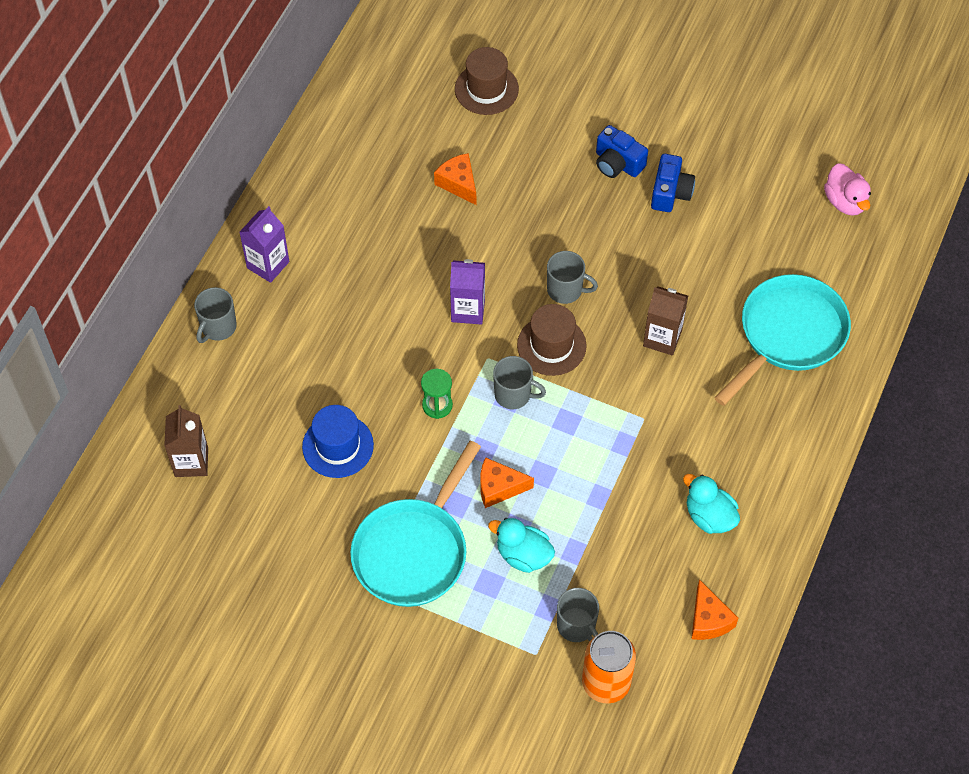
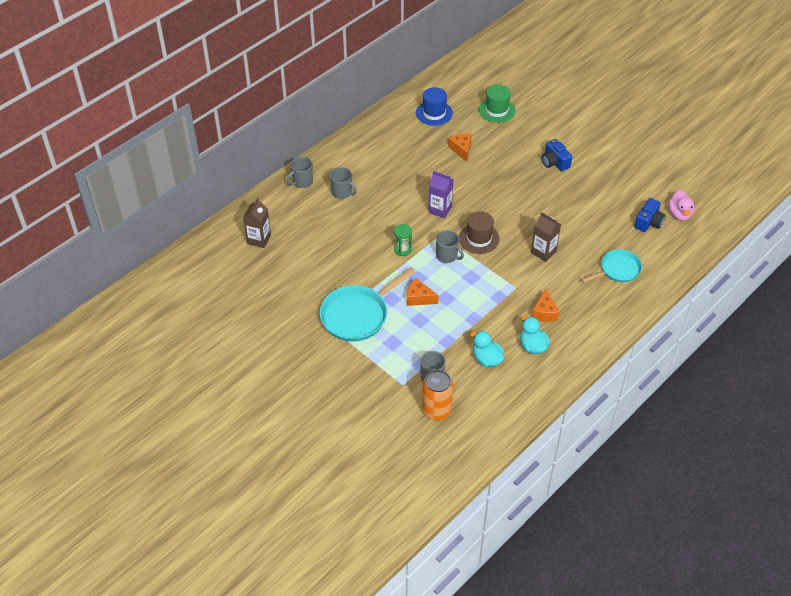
camera: 20 degrees right, 10 degrees down
purple carton [239,206,289,283] -> none
blue hat [302,405,374,478] -> blue hat moved to [416,87,453,126]
brown hat [455,47,519,115] -> green hat [479,84,515,123]
turquoise duck [488,518,555,573] -> turquoise duck moved to [470,331,505,367]
grey mug [547,251,598,304] -> grey mug moved to [330,167,357,199]
blue camera [651,154,695,212] -> blue camera moved to [634,198,666,232]
orange cheese [691,579,738,640] -> orange cheese moved to [532,289,560,322]
turquoise pan [714,274,851,406] -> turquoise pan [581,249,642,283], size x0.62

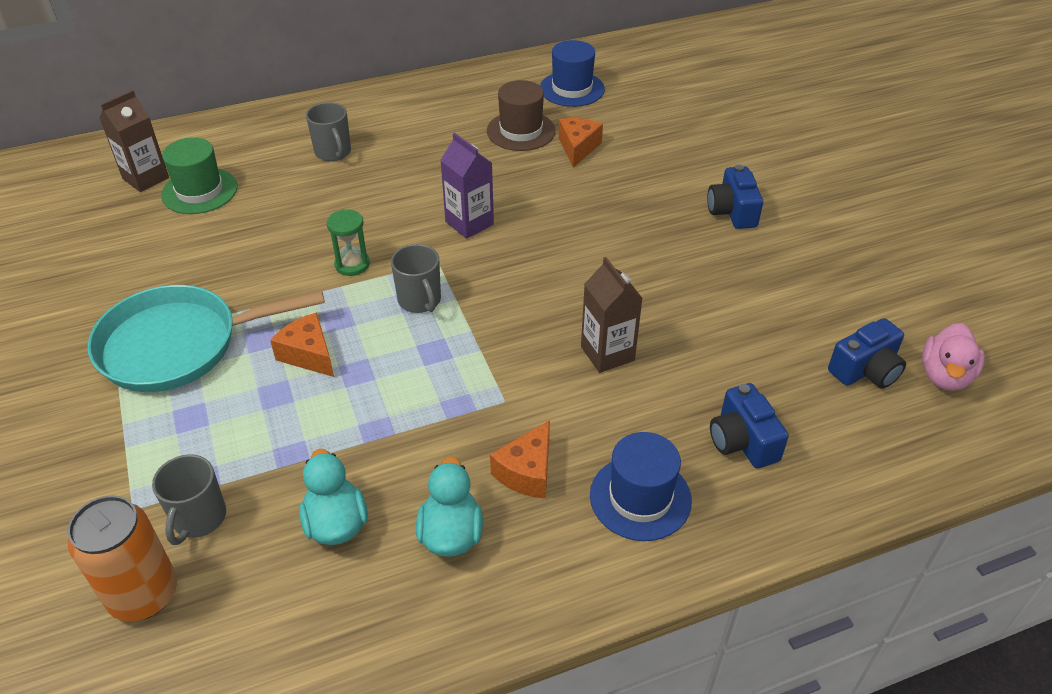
camera: 25 degrees right, 5 degrees down
grey mug [287,156,313,188] -> none
brown hat [459,211,500,254] -> brown hat moved to [487,80,556,151]
green hat [479,84,515,123] -> green hat moved to [161,137,238,214]
turquoise pan [581,249,642,283] -> blue camera [710,383,789,468]
none -> blue hat [590,432,692,541]

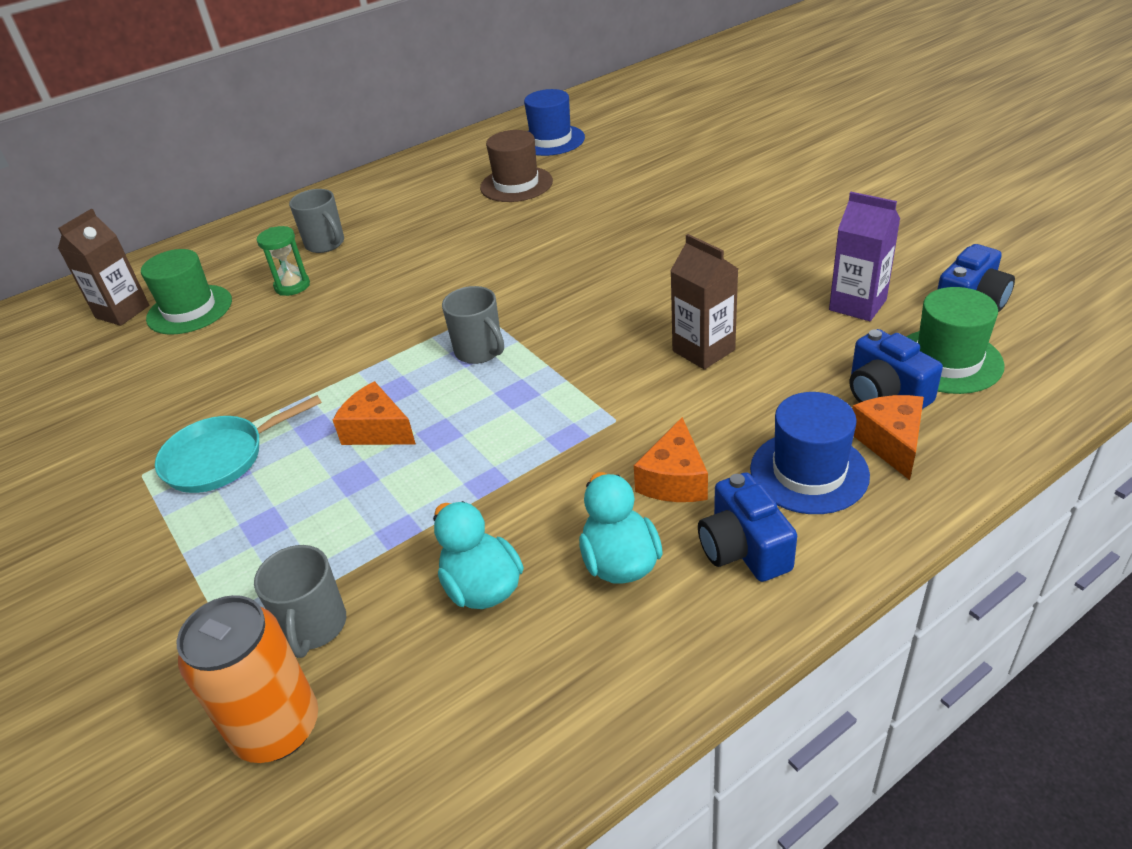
camera: 10 degrees left, 5 degrees down
turquoise pan [88,285,325,392] -> turquoise pan [155,395,322,493], size x0.62
green hourglass [327,209,370,276] -> green hourglass moved to [257,226,310,296]
purple carton [440,133,494,239] -> purple carton moved to [829,192,900,321]
orange cheese [559,118,603,168] -> orange cheese moved to [852,395,924,480]
blue camera [707,165,763,229] -> blue camera moved to [698,472,797,582]
pink duck [922,323,985,391] -> none
none -> green hat [906,287,1005,394]

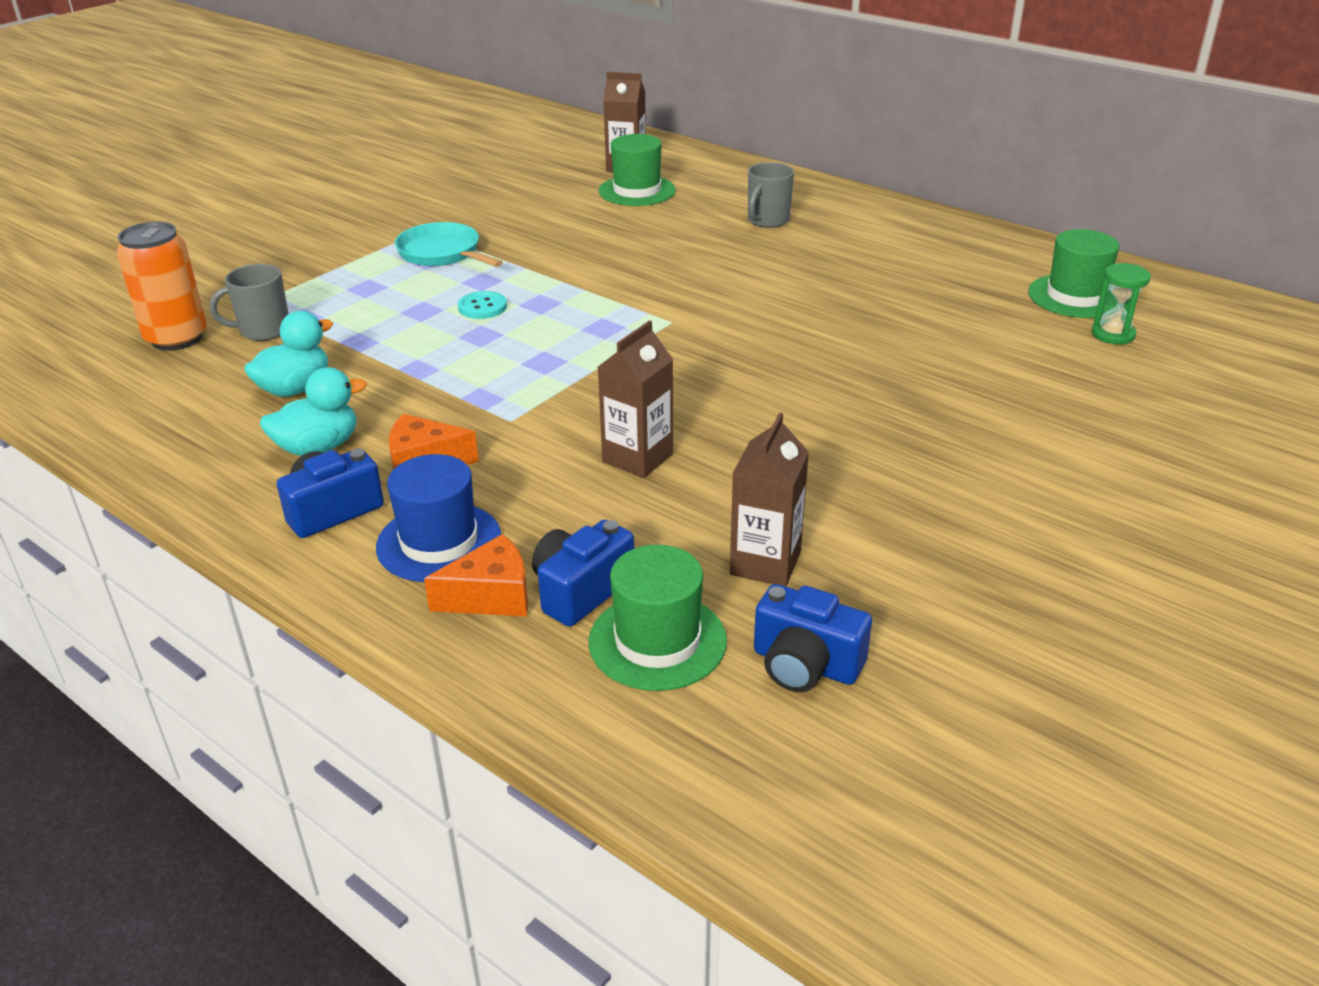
camera: 70 degrees right, 5 degrees down
green hourglass [257,226,310,296] -> green hourglass moved to [1091,263,1151,345]
orange cheese [333,381,416,445] -> turquoise button [458,291,507,319]
grey mug [442,286,504,364] -> none
brown hat [480,130,553,202] -> none
blue hat [524,89,585,156] -> green hat [1028,229,1120,318]
purple carton [829,192,900,321] -> brown carton [730,412,809,586]

